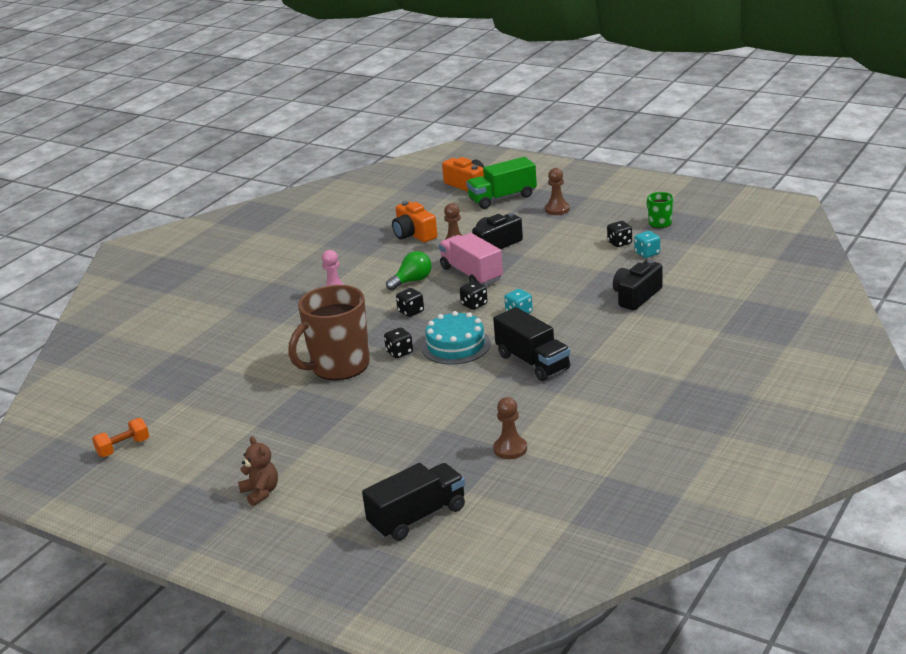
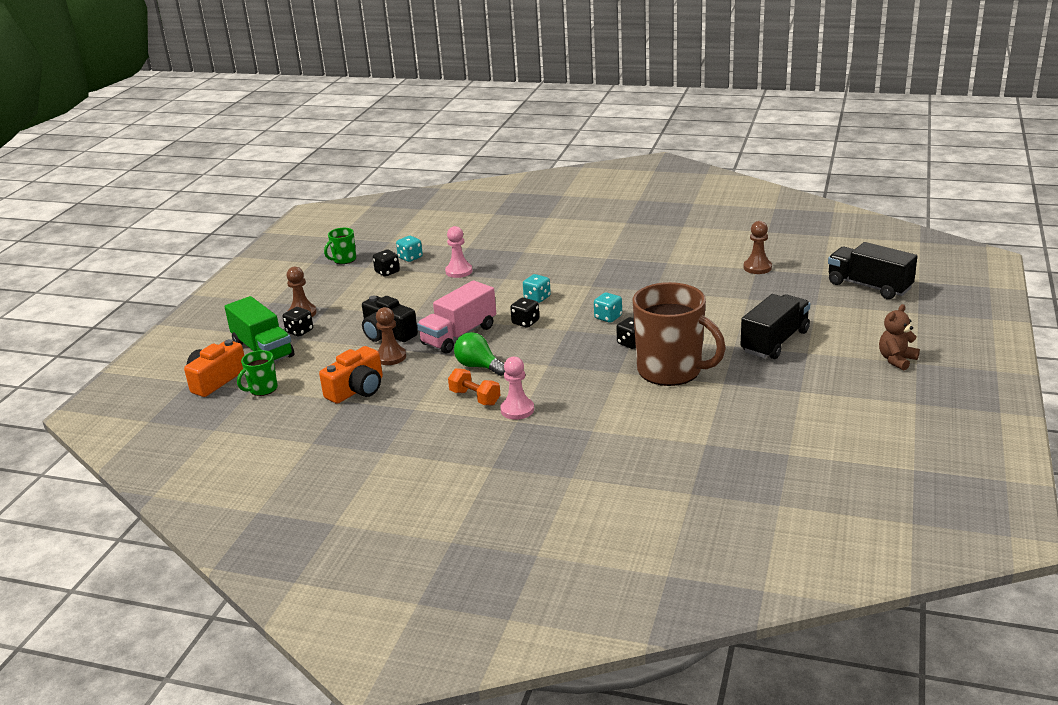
camera: 105 degrees left, 0 degrees up
orange dumbbell [92,418,149,457] -> orange dumbbell moved to [448,368,500,406]
black dice [396,288,424,317] -> black dice moved to [283,307,313,337]
turquoise cake [421,311,491,365] -> turquoise dice [594,293,622,323]
black truck [493,307,571,381] -> black truck moved to [741,294,810,359]
black camera [613,260,663,310] -> none
none -> green mug [237,350,278,396]
none -> pink pawn [445,226,473,278]

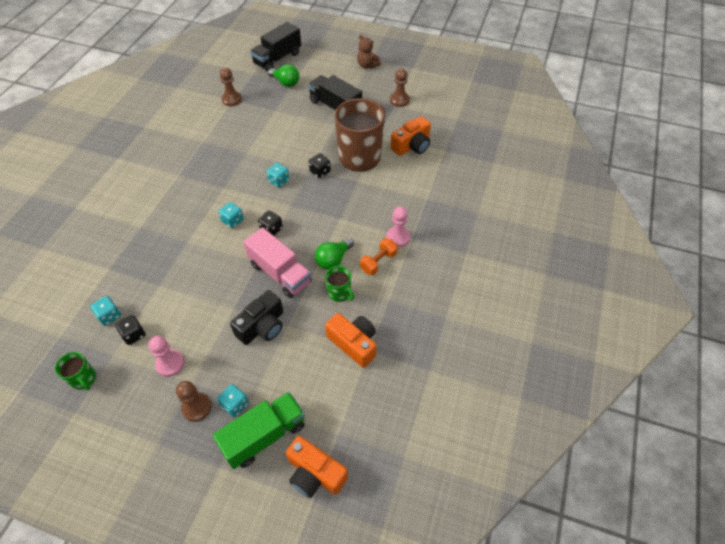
camera: 90 degrees left, 25 degrees up
green mug [237,350,278,396] -> green mug moved to [325,266,354,302]
black dice [283,307,313,337] -> turquoise dice [217,384,249,417]
brown pawn [376,307,406,365] -> brown pawn moved to [390,69,410,107]
pink pawn [445,226,473,278] -> pink pawn moved to [148,336,184,377]
none -> green light bulb [268,64,299,87]
none -> orange camera [391,116,431,156]

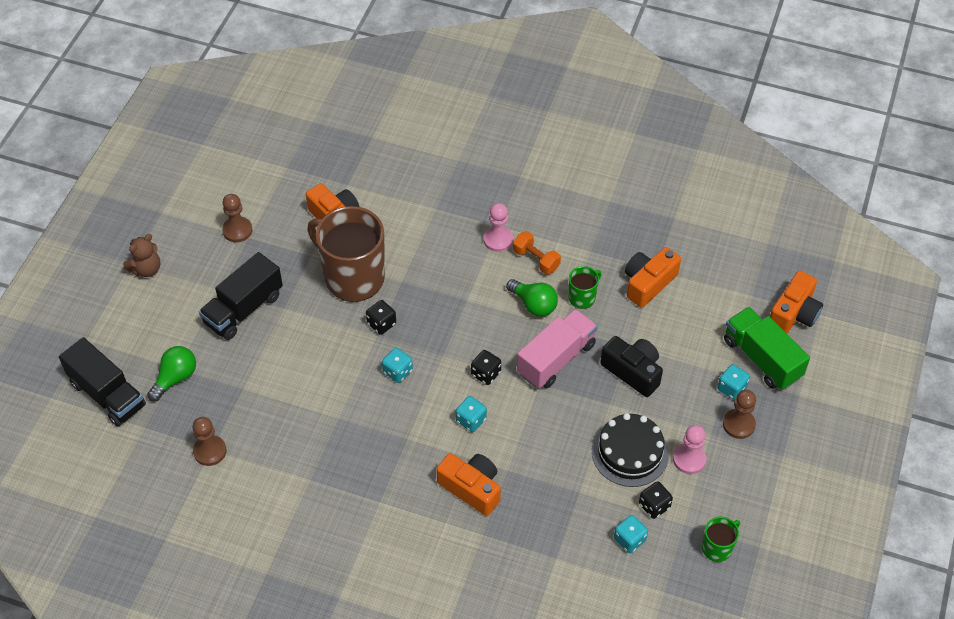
camera: 90 degrees left, 0 degrees up
none -> orange camera [436,453,501,516]
none -> black cake [592,413,669,487]

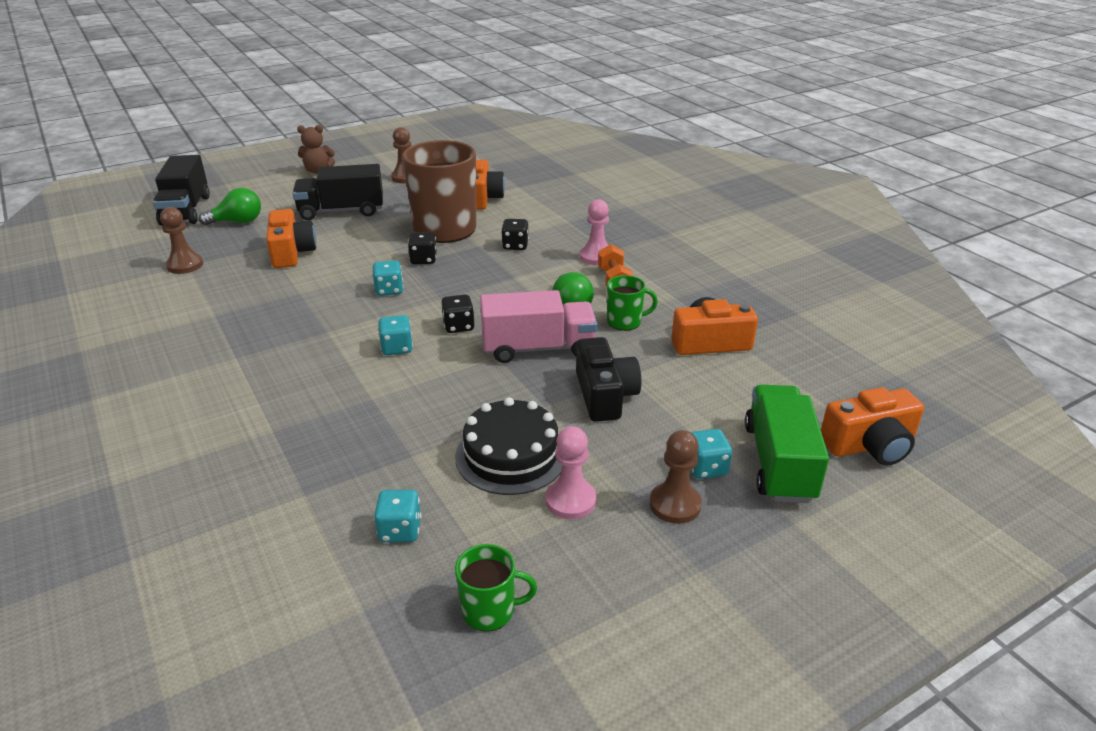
camera: 40 degrees right, 20 degrees down
orange camera [436,453,501,516] -> orange camera moved to [266,209,316,268]
black dice [639,481,673,519] -> black dice moved to [501,219,529,250]

